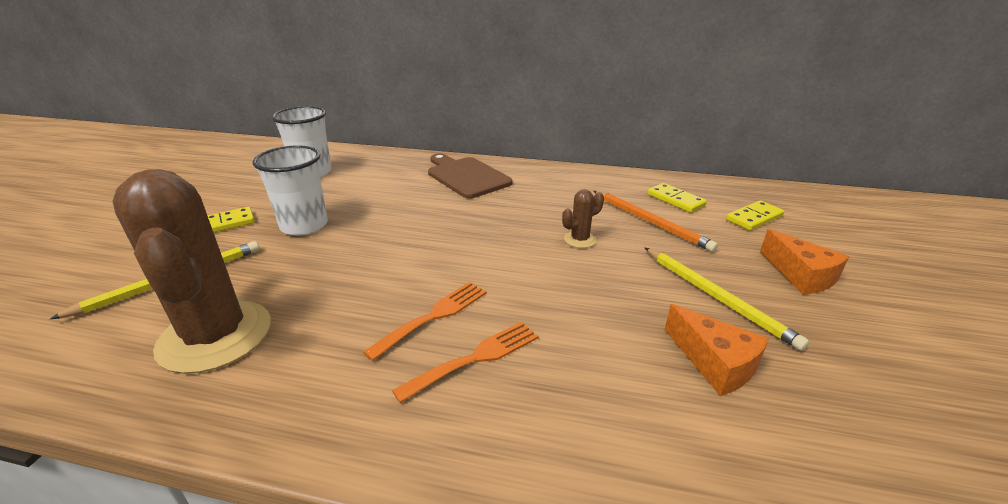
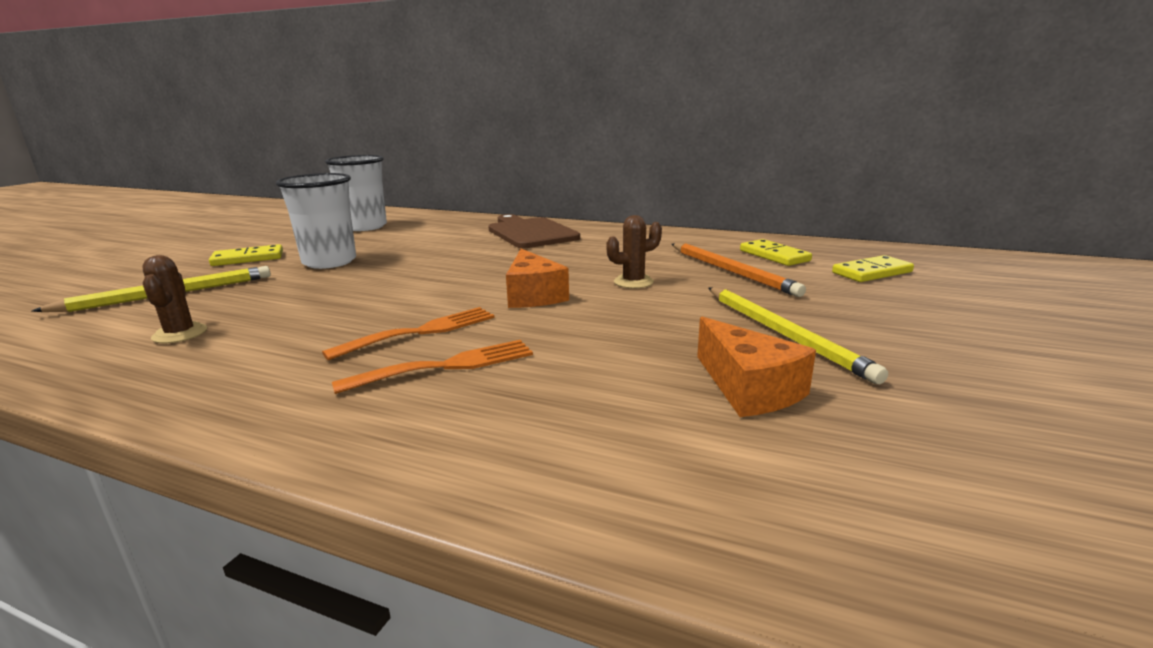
camera: 10 degrees right, 10 degrees down
brown cactus [112,169,271,374] -> brown cactus [142,255,207,343], size x0.41
orange cheese [760,229,849,295] -> orange cheese moved to [506,249,569,308]

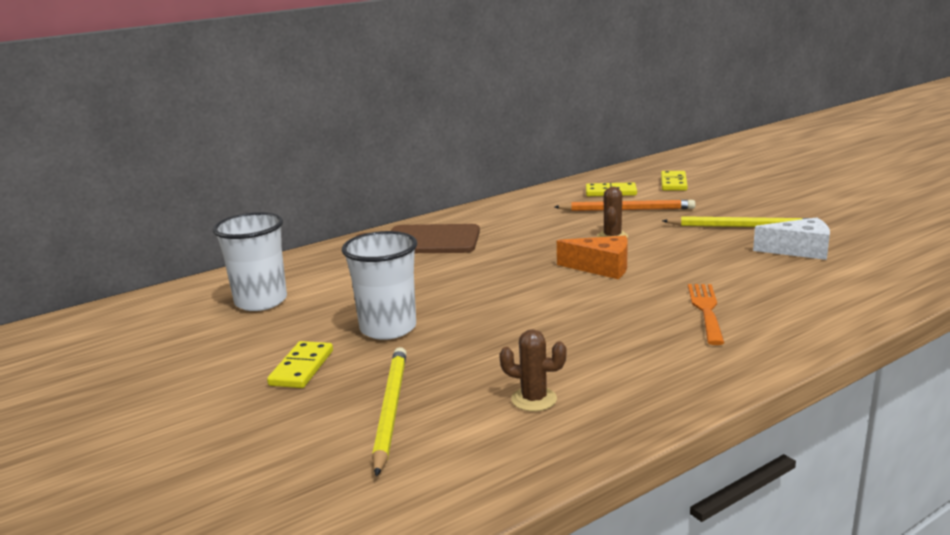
camera: 55 degrees left, 0 degrees up
orange fork [322,307,495,361] -> none
orange cheese [697,316,816,417] -> white cheese [753,217,830,260]

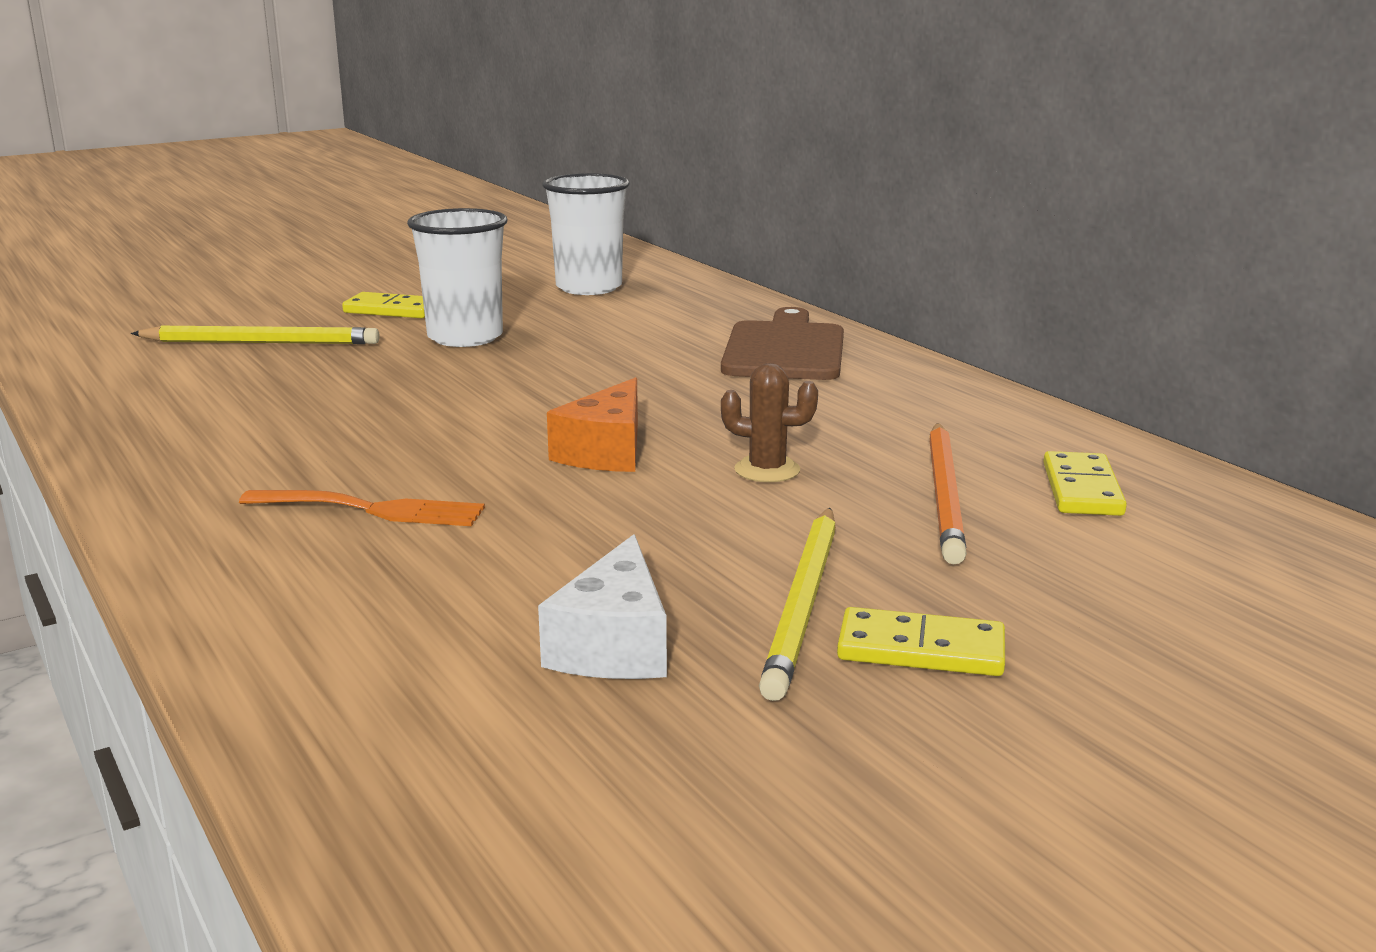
camera: 90 degrees right, 0 degrees up
brown cactus [499,329,567,411] -> none
yellow domino [661,171,688,191] -> yellow domino moved to [837,607,1005,676]

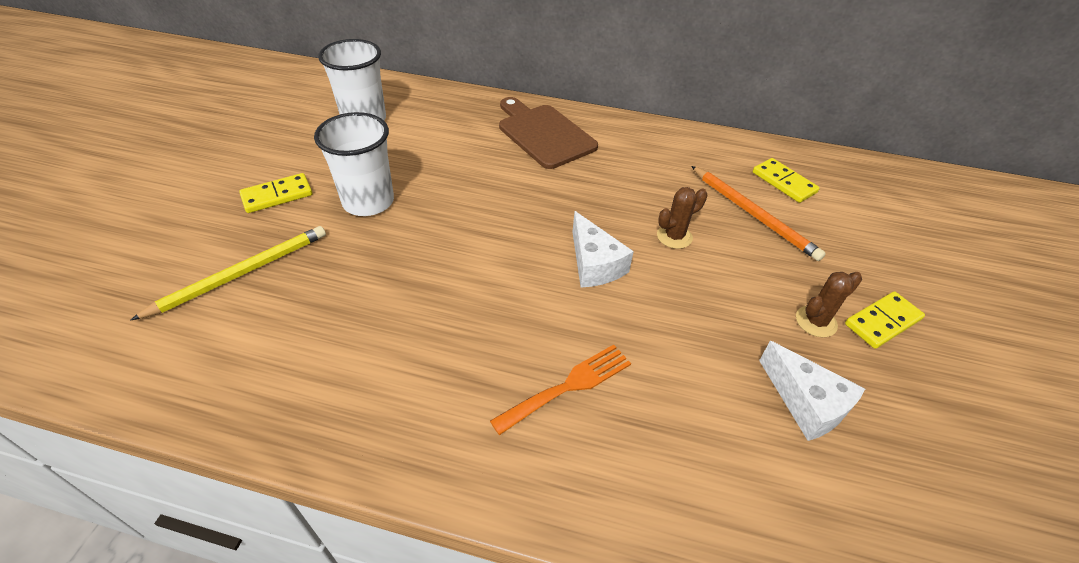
camera: 45 degrees left, 25 degrees up
orange cheese [547,377,638,472] -> white cheese [573,211,634,288]
yellow pencil [759,508,836,701] -> brown cactus [796,272,862,337]

